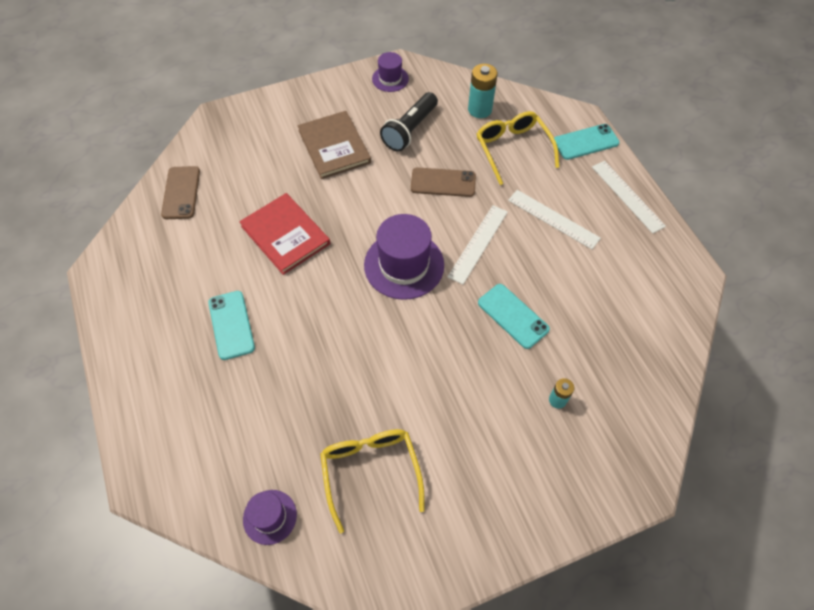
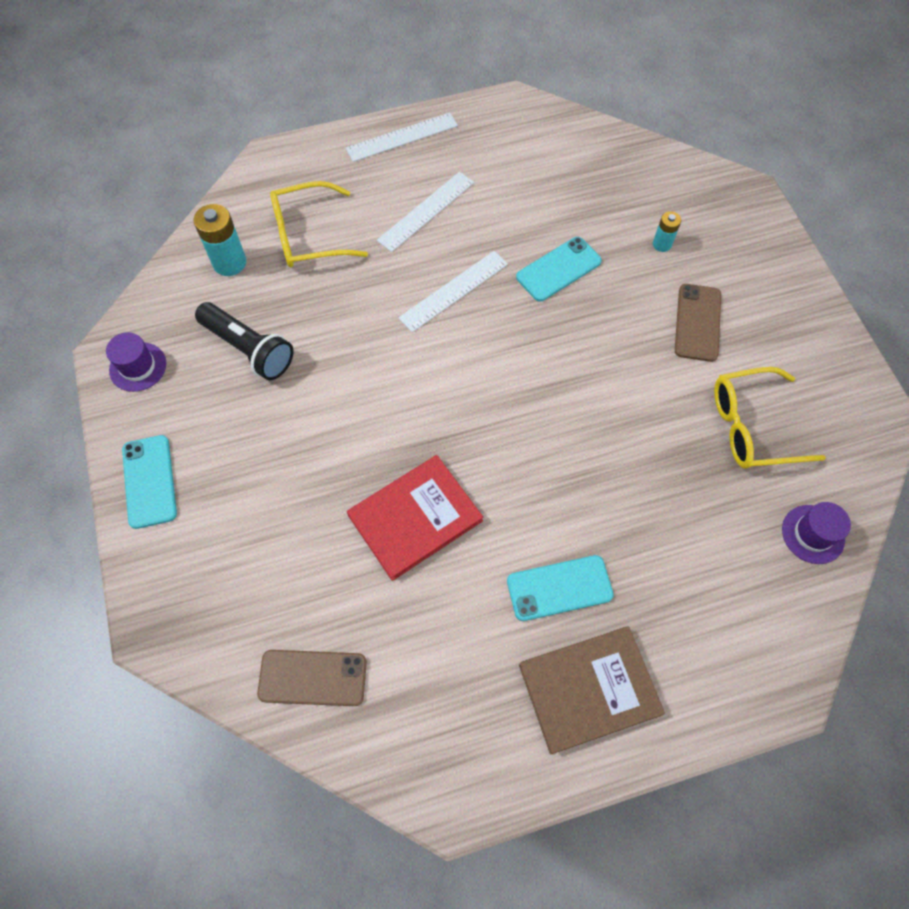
camera: 85 degrees left, 5 degrees up
brown book [297,111,371,179] -> brown book moved to [519,626,665,755]
purple hat [364,214,444,300] -> none
brown phone [411,167,476,197] -> brown phone moved to [675,284,721,362]
white ruler [448,205,508,285] -> white ruler turned 75 degrees counterclockwise [398,251,508,332]
turquoise phone [554,124,619,160] -> turquoise phone moved to [122,435,177,529]

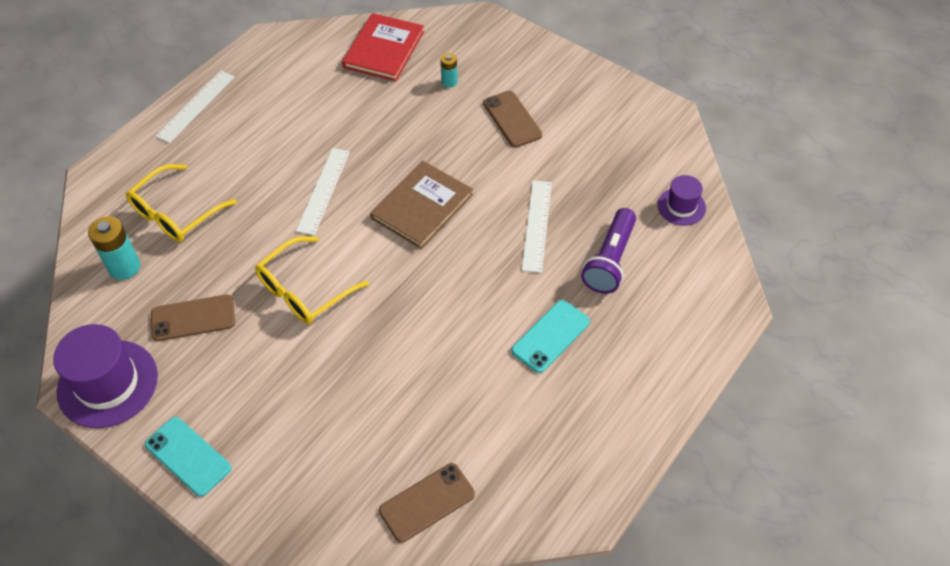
camera: 35 degrees left, 10 degrees down
purple hat [106,332,166,392] -> purple hat [53,324,158,428], size x1.83
black flashlight [195,302,294,380] -> brown phone [151,294,235,341]
red book [347,455,483,581] -> red book moved to [342,13,424,81]
white ruler [377,172,474,252] -> white ruler moved to [522,181,552,273]
turquoise phone [516,237,602,302] -> none
brown book [519,626,665,755] -> brown book moved to [370,161,473,249]
yellow glasses [714,367,826,469] -> yellow glasses moved to [255,236,369,324]
none -> purple flashlight [581,208,636,294]

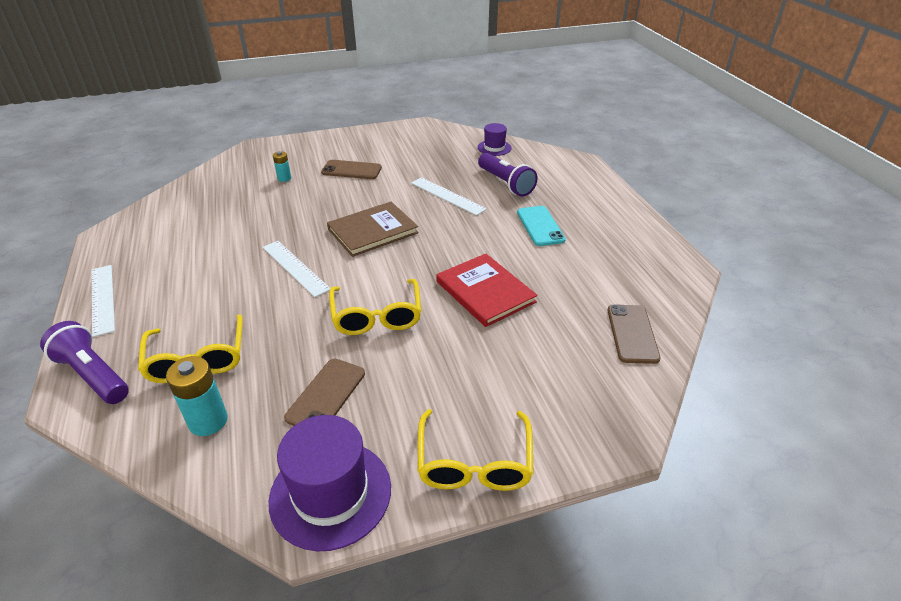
camera: 55 degrees left, 15 degrees down
turquoise phone [145,417,231,497] -> yellow glasses [418,409,534,491]
red book [342,13,424,81] -> red book moved to [436,254,538,327]
brown book [370,161,473,249] -> brown book turned 75 degrees clockwise [327,202,419,257]
none -> purple flashlight [40,321,129,404]

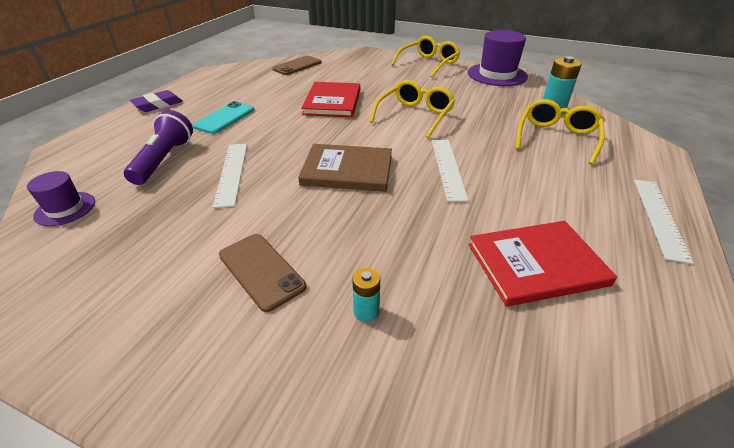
camera: 140 degrees left, 0 degrees up
purple flashlight [40,321,129,404] -> none
brown phone [284,359,365,426] -> none
none -> purple eraser [130,90,183,112]
none -> red book [469,221,617,307]

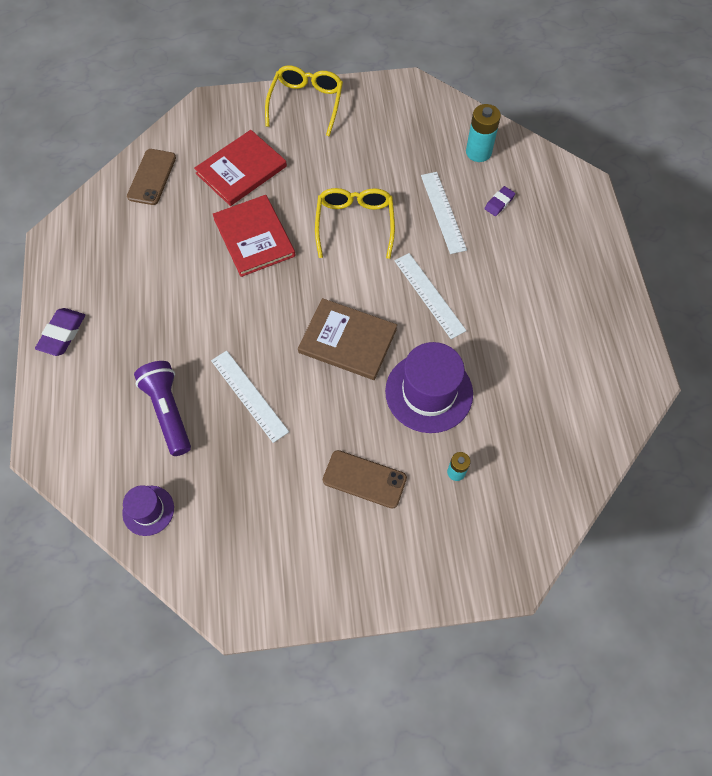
camera: 30 degrees left, 25 degrees up
turquoise phone [193,101,254,134] -> none
brown book [298,144,392,192] -> brown book turned 45 degrees clockwise [298,298,397,380]
purple hat [468,30,528,86] -> purple hat moved to [385,342,473,433]
red book [469,221,617,307] -> red book moved to [194,130,287,206]
yellow glasses [516,99,605,165] -> purple eraser [484,186,515,216]
white ruler [634,180,694,264] -> white ruler moved to [421,172,467,254]

